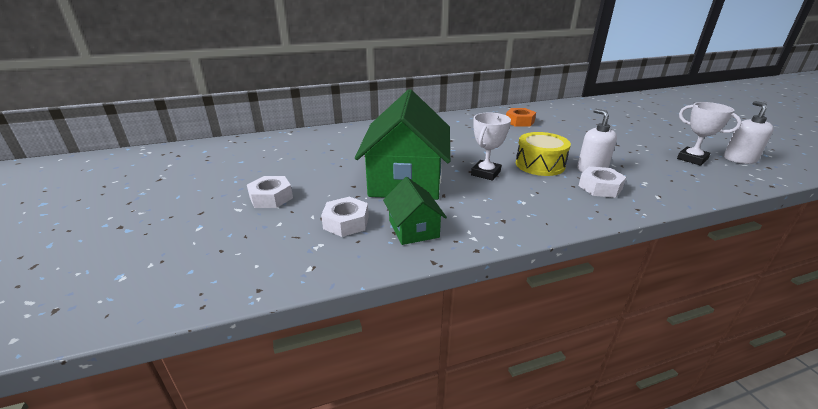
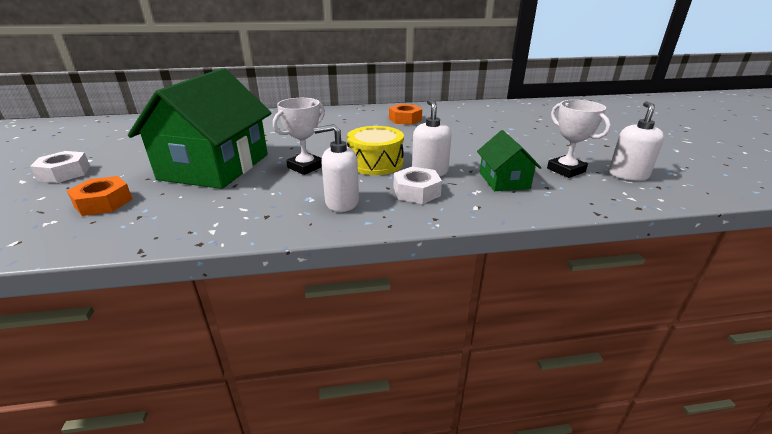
camera: 10 degrees right, 0 degrees up
white nut [321,197,369,237] -> orange nut [67,176,132,216]
green house [383,177,447,245] -> green house moved to [477,130,541,191]
none -> white soap dispenser [314,124,359,212]

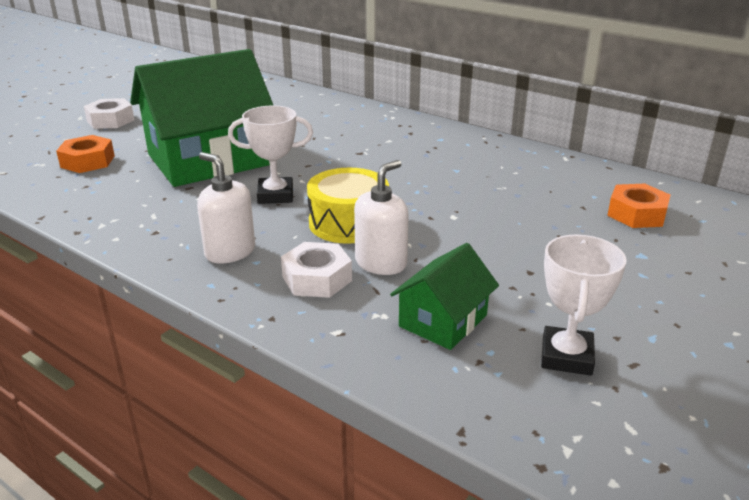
camera: 45 degrees right, 0 degrees up
orange nut [389,104,422,125] -> orange nut moved to [607,184,670,228]
white soap dispenser [609,101,664,181] -> none

